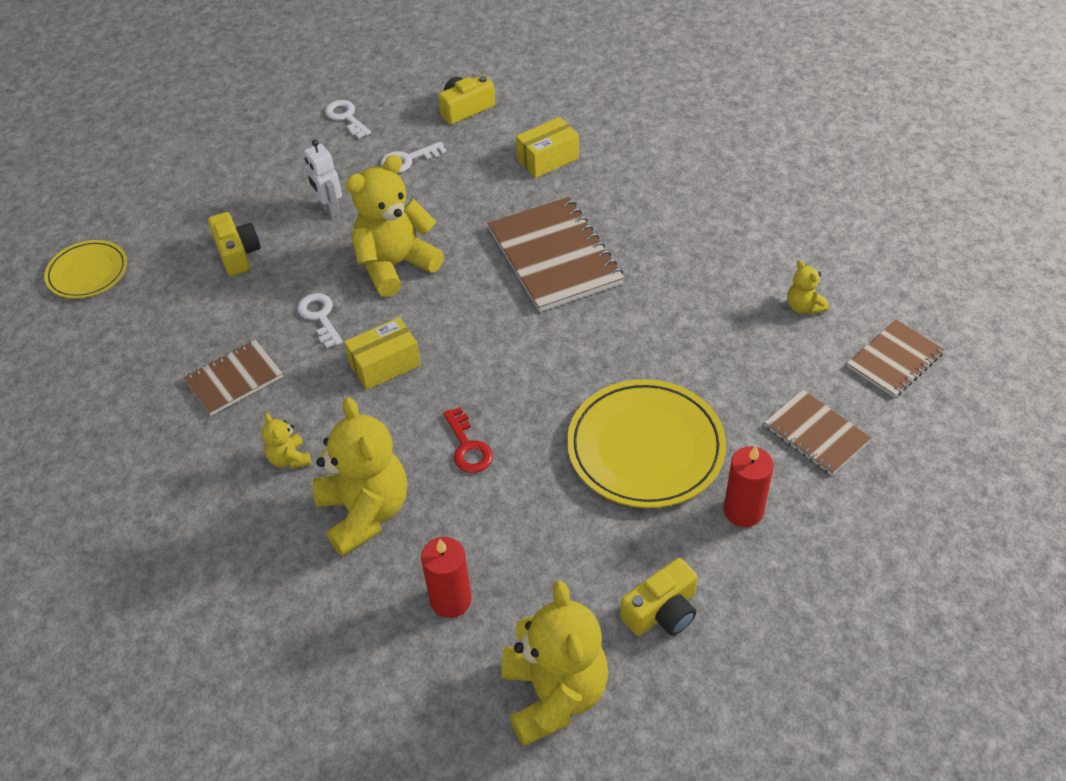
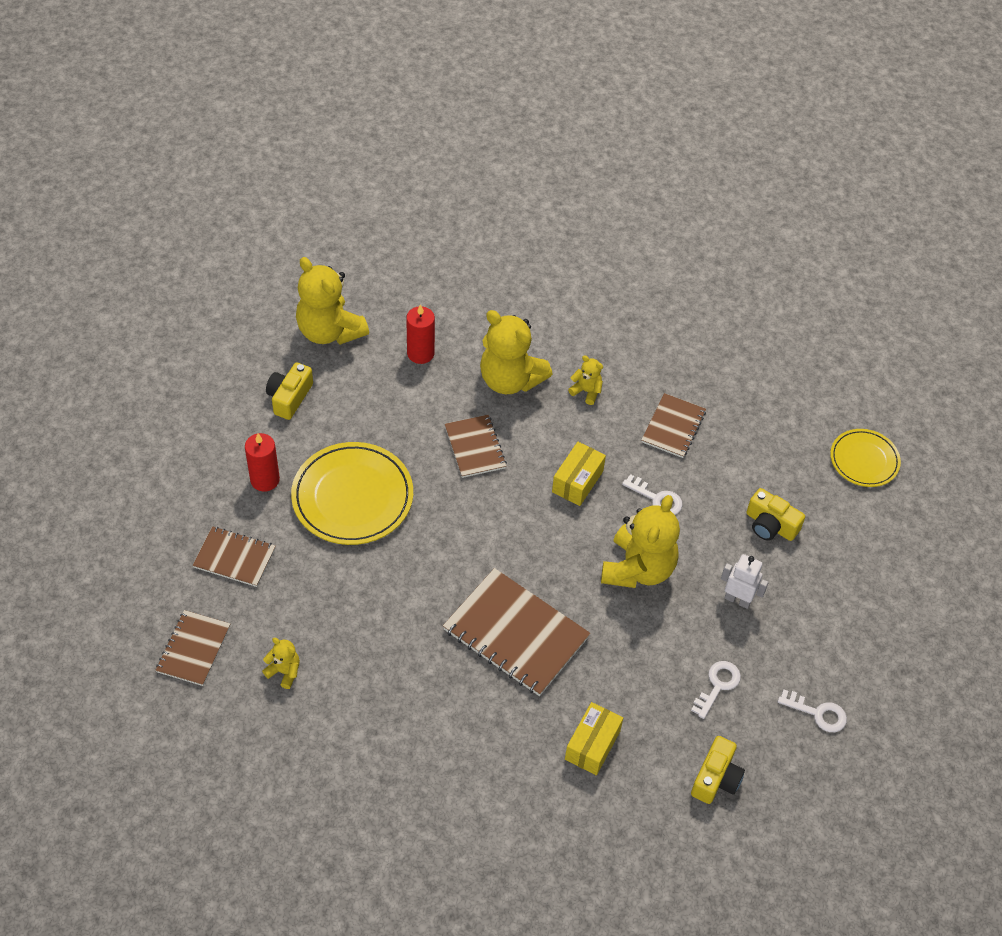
camera: 145 degrees right, 5 degrees up
red key [443,407,493,473] -> brown notebook [445,415,507,478]

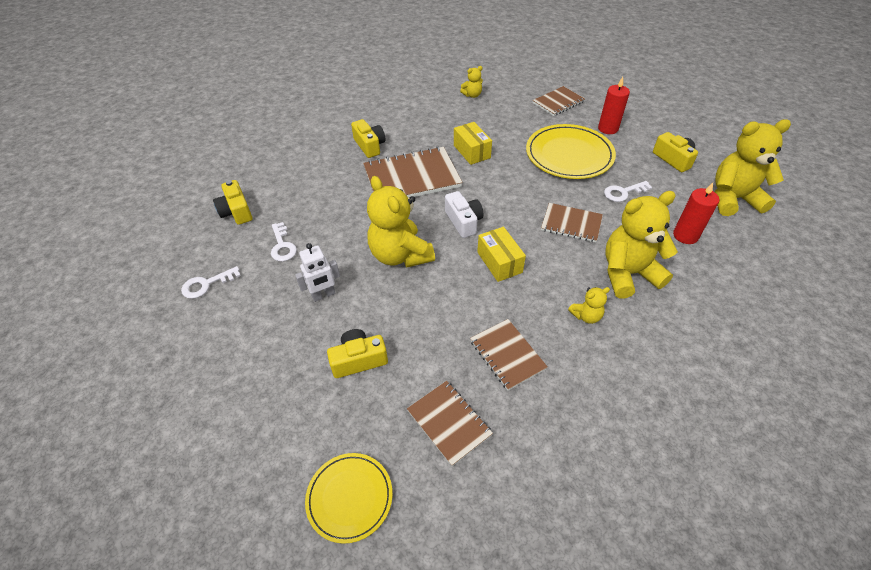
camera: 130 degrees right, 5 degrees down
brown notebook [155,610,230,686] -> brown notebook moved to [407,381,493,466]
yellow box [565,702,623,776] -> yellow box moved to [454,122,492,165]
white key [622,474,682,515] -> white key moved to [604,181,652,202]
none -> yellow camera [351,119,385,158]
none -> white camera [445,191,483,238]

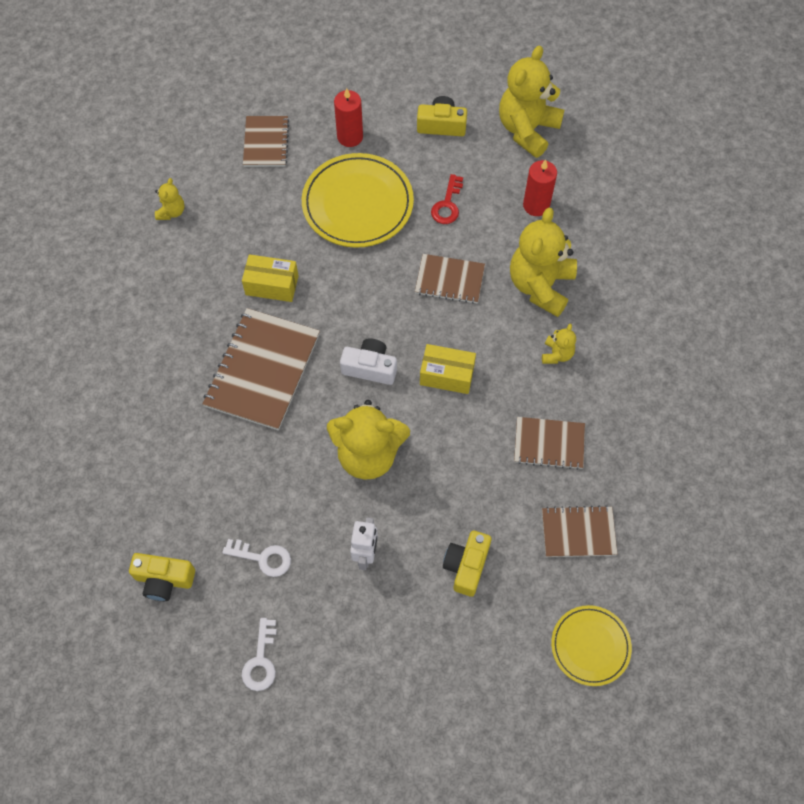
camera: 55 degrees left, 15 degrees up
yellow camera [351,119,385,158] -> none
brown notebook [541,203,603,243] -> brown notebook turned 45 degrees clockwise [415,254,485,304]
white key [604,181,652,202] -> red key [431,174,463,224]

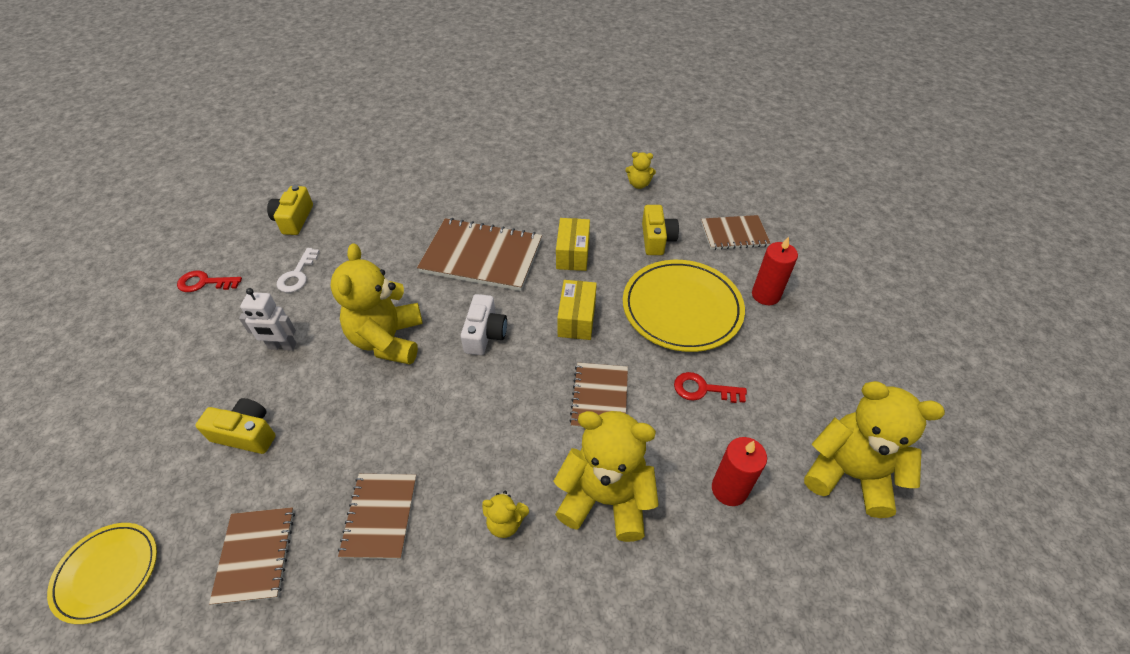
camera: 85 degrees right, 15 degrees down
white key [242,618,277,691] -> red key [177,271,242,292]
yellow camera [417,96,467,136] -> yellow camera moved to [642,205,679,255]
yellow box [420,344,476,394] -> yellow box moved to [557,280,597,340]

